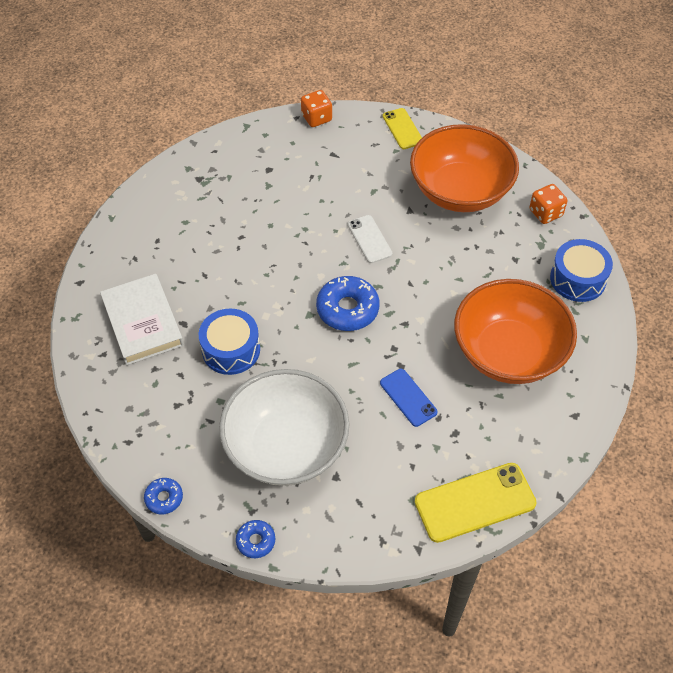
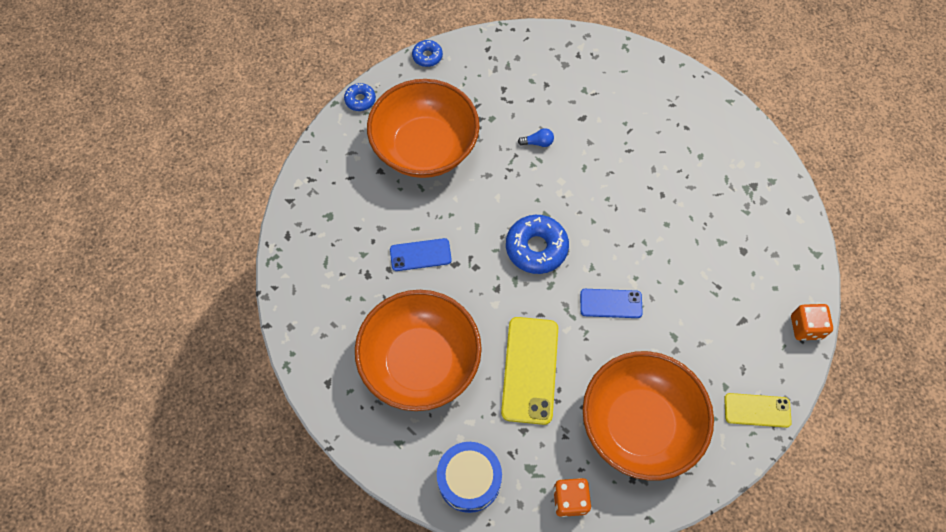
camera: 115 degrees right, 10 degrees up
white book [100,274,184,365] -> none
blue drum [199,308,260,375] -> blue light bulb [518,128,554,147]
white bowl [219,369,349,486] -> orange bowl [367,79,480,178]
white phone [348,215,392,263] -> blue phone [580,289,643,318]
yellow phone [415,463,536,543] -> yellow phone moved to [501,317,558,425]

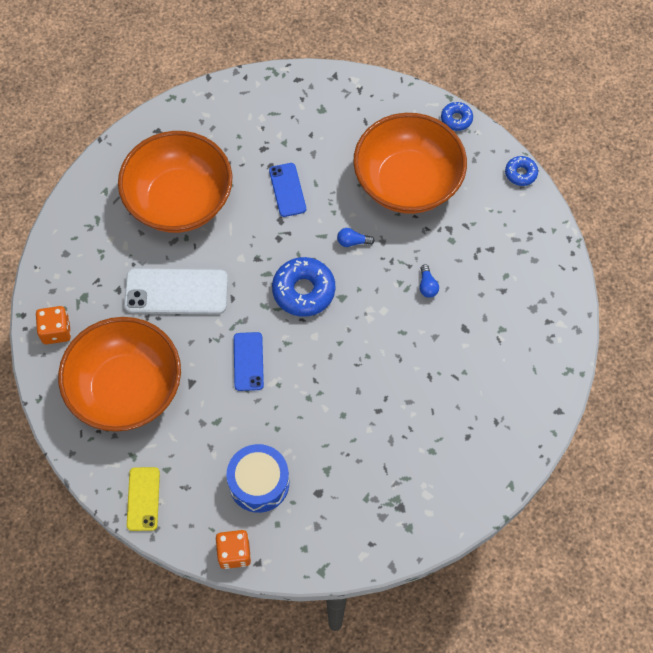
camera: 85 degrees right, 0 degrees up
blue drum [437,442,502,513] -> blue drum moved to [227,444,289,513]
yellow phone [501,317,558,425] -> white phone [124,268,228,314]
none -> blue light bulb [337,228,375,247]

